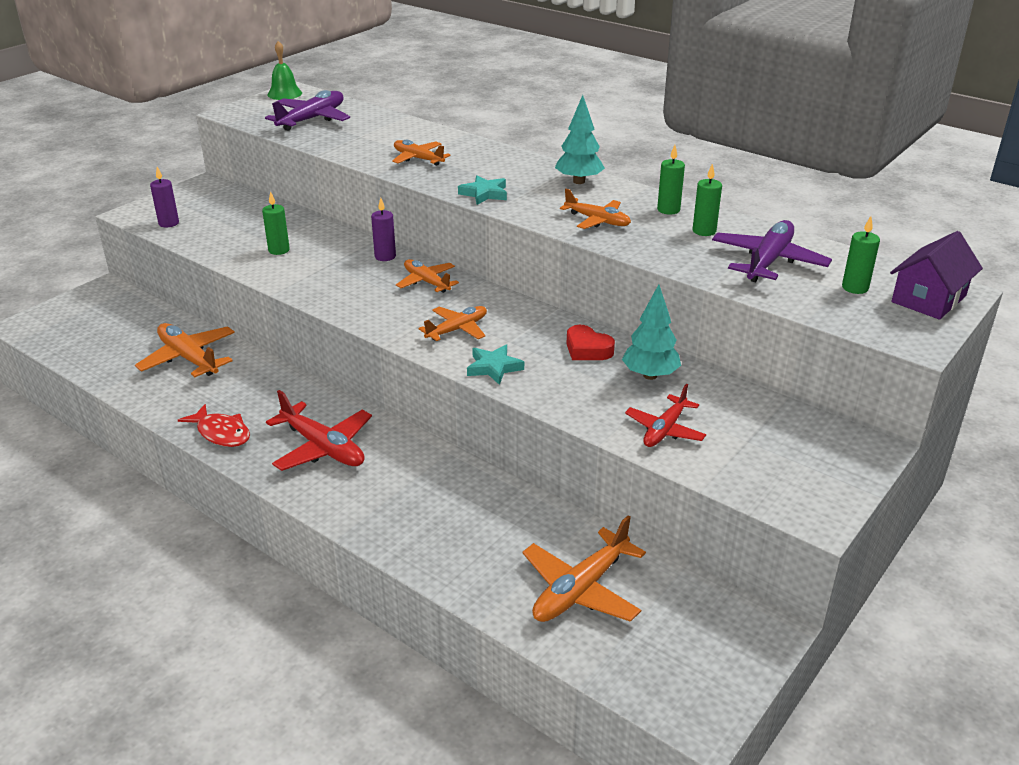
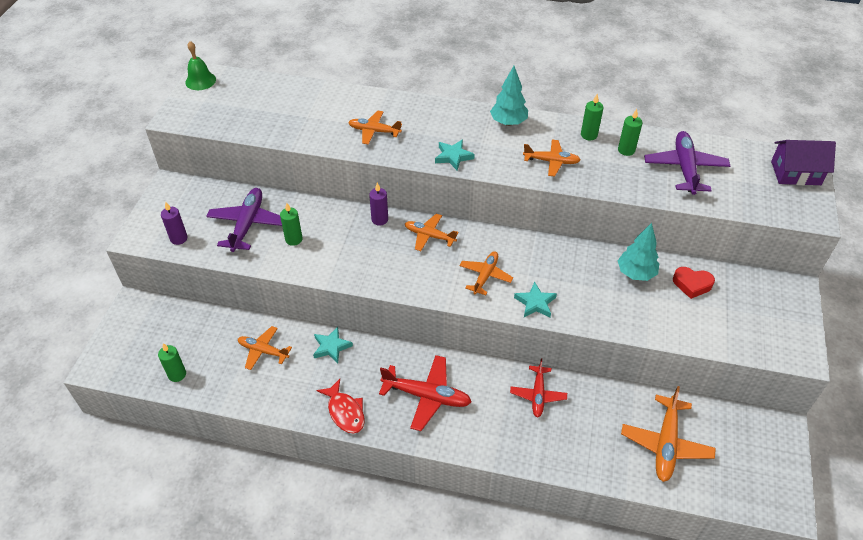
camera: 25 degrees left, 15 degrees up
orange plane [135,323,235,377] -> orange plane [238,326,292,370], size x0.65
red fish [178,404,250,447] -> red fish turned 45 degrees clockwise [317,379,365,434]
purple plane [265,90,350,131] -> purple plane moved to [206,188,282,252]
red heart [566,325,615,360] -> red heart moved to [673,267,715,299]
red plane [625,384,706,447] -> red plane moved to [510,358,567,418]
green candle [842,216,880,294] -> green candle moved to [158,343,186,382]
purple house [890,231,983,320] -> purple house turned 75 degrees clockwise [771,140,836,185]
none -> turquoise star [313,327,353,363]

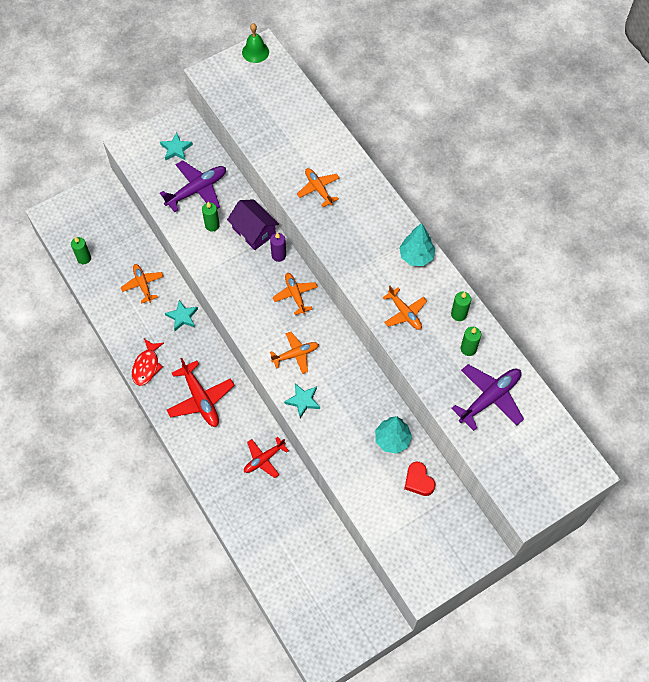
camera: 45 degrees right, 15 degrees up
purple candle [161,201,187,245] -> none
turquoise star [435,140,475,170] -> turquoise star moved to [160,132,193,161]
orange plane [621,386,716,482] -> none
purple house [771,140,836,185] -> purple house moved to [227,199,279,250]

